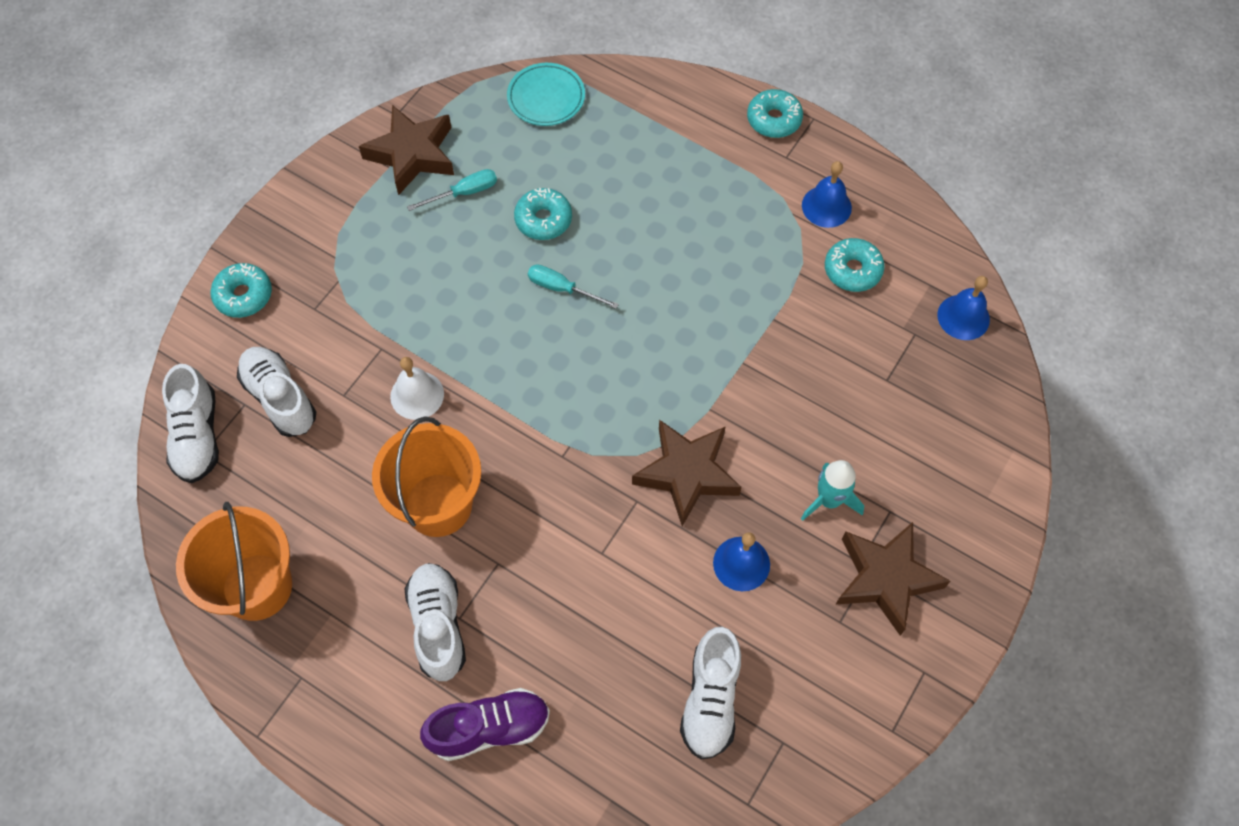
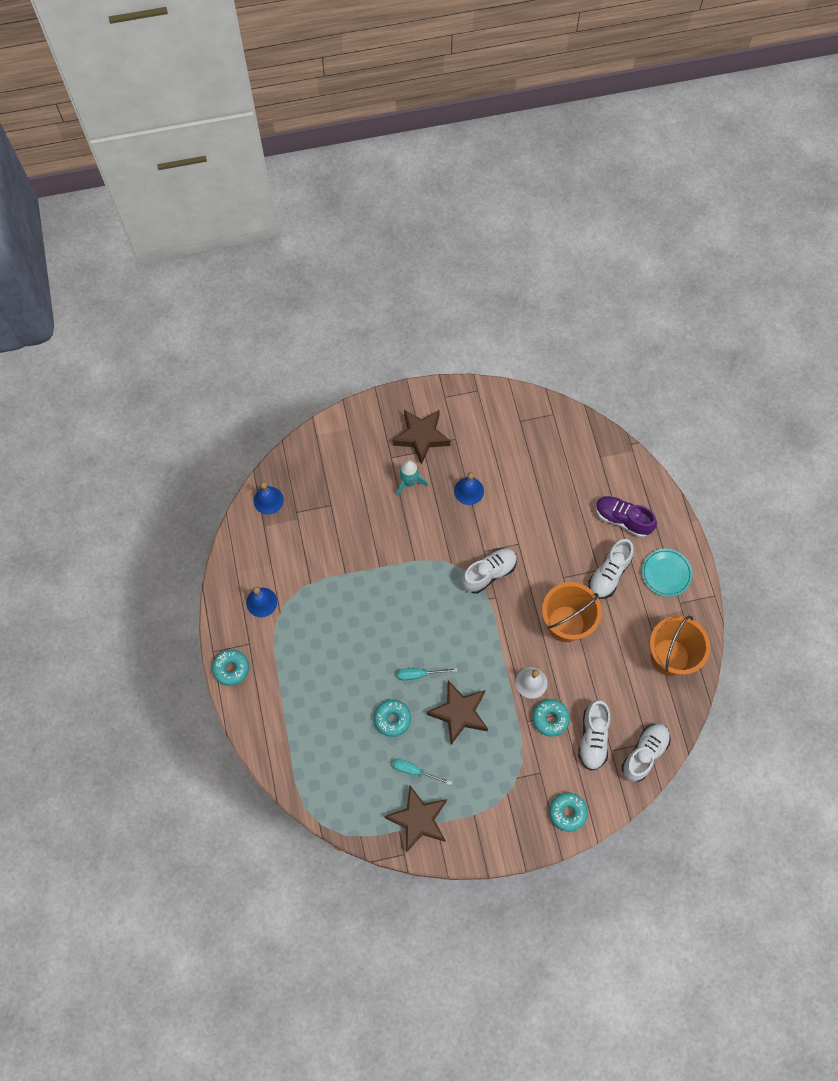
camera: 135 degrees left, 5 degrees up
turquoise plate [507,63,585,126] -> turquoise plate moved to [642,549,693,597]
turquoise screwdriver [528,264,619,309] -> turquoise screwdriver turned 105 degrees clockwise [397,668,457,680]
brown star [632,420,742,526] -> brown star moved to [427,681,488,744]
white shoe [680,627,741,759] -> white shoe moved to [462,548,517,593]
turquoise donut [825,238,885,292] -> turquoise donut moved to [532,699,570,737]

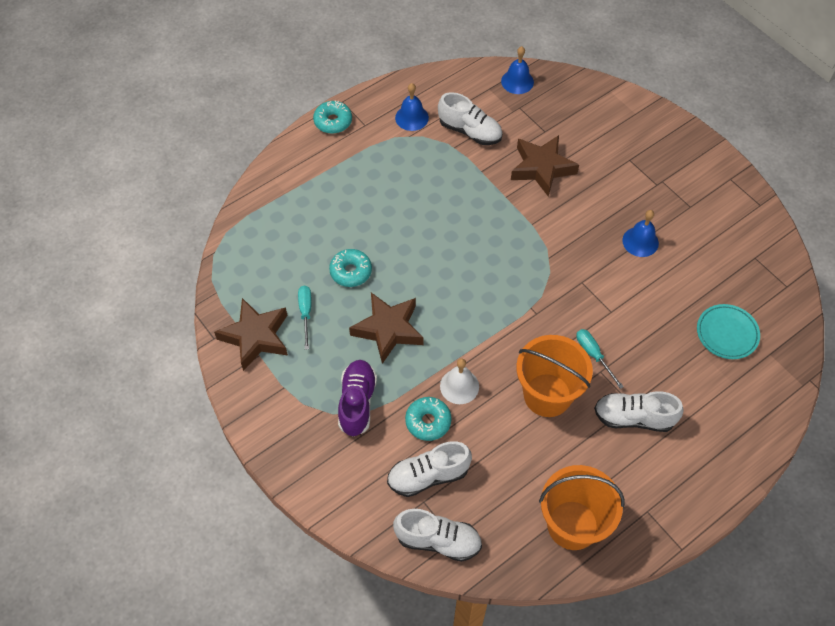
camera: 65 degrees right, 10 degrees down
brown star [393,410,451,465] -> brown star moved to [511,135,579,197]
turquoise rocket [396,460,428,497] -> none
turquoise screwdriver [397,668,457,680] -> turquoise screwdriver moved to [576,329,624,389]
white shoe [462,548,517,593] -> white shoe moved to [438,92,503,145]
turquoise donut [549,792,588,832] -> none
purple shoe [595,496,657,537] -> purple shoe moved to [338,360,377,437]
turquoise plate [642,549,693,597] -> turquoise plate moved to [697,304,760,359]

